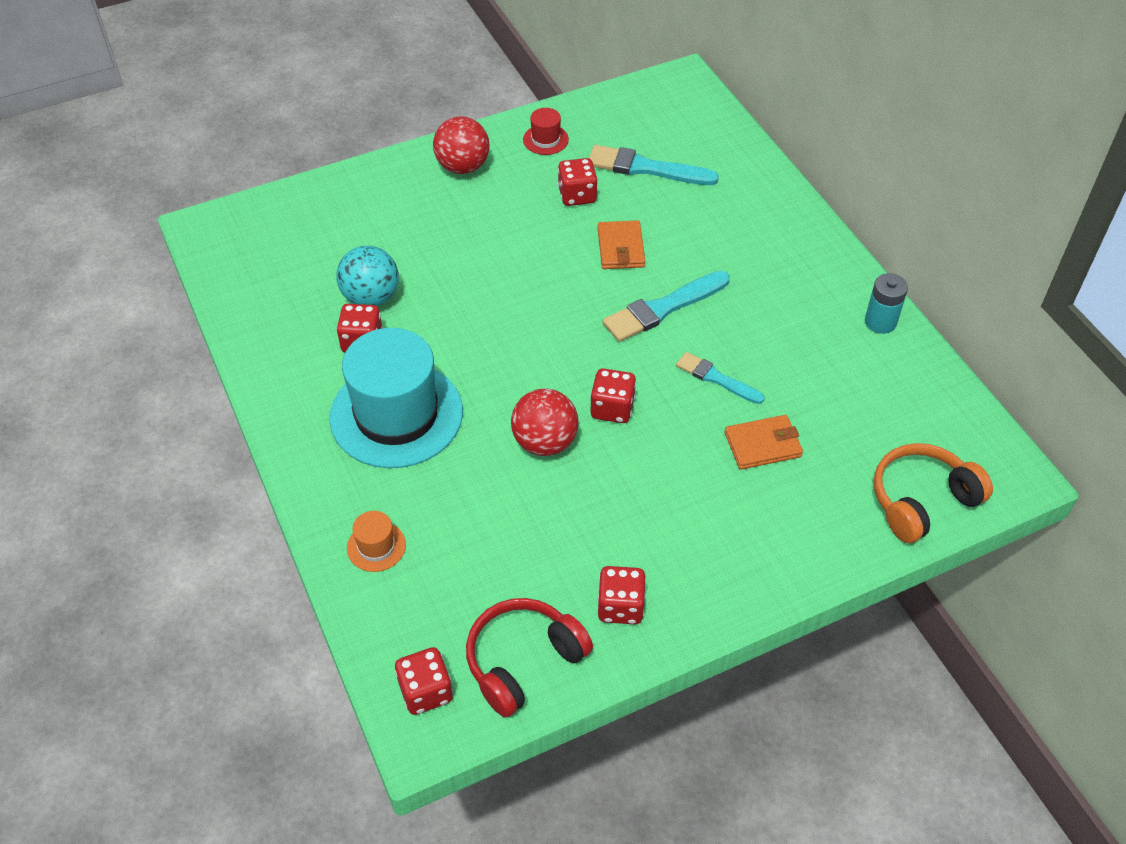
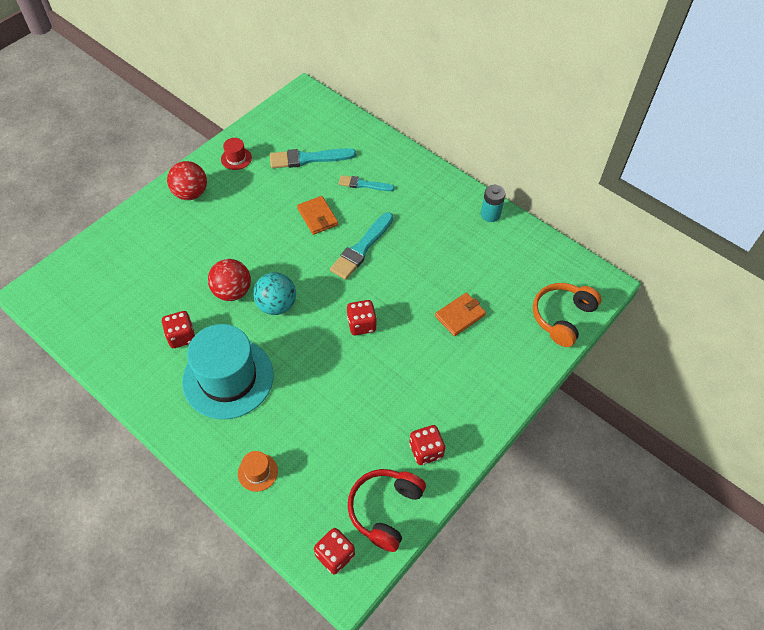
camera: 25 degrees left, 5 degrees up
turquoise ball [337,246,399,306] -> turquoise ball moved to [253,272,296,315]
red ball [511,389,578,456] -> red ball moved to [208,259,251,301]
red dice [558,158,598,206] -> none
turquoise brush [676,352,765,404] -> turquoise brush moved to [339,175,395,191]

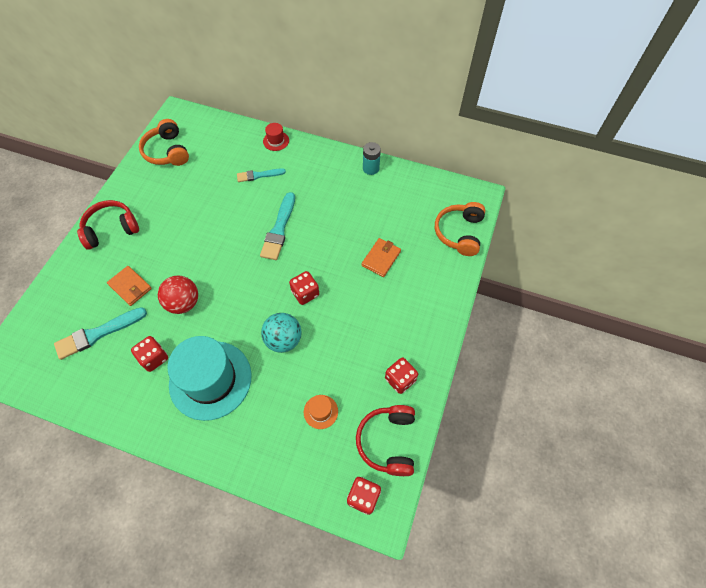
camera: 20 degrees left, 5 degrees up
red ball [167,161,207,200] -> red headphones [77,200,139,250]
red hat [221,138,252,170] -> red hat moved to [263,123,289,151]
orange hat [238,451,278,492] -> orange hat moved to [304,395,338,429]
turquoise ball [253,272,296,315] -> turquoise ball moved to [261,313,302,353]
turquoise brush [270,148,356,168] -> turquoise brush moved to [54,307,147,360]
orange wallet [297,196,338,235] -> orange wallet moved to [107,266,152,306]
none -> orange headphones [139,119,189,166]

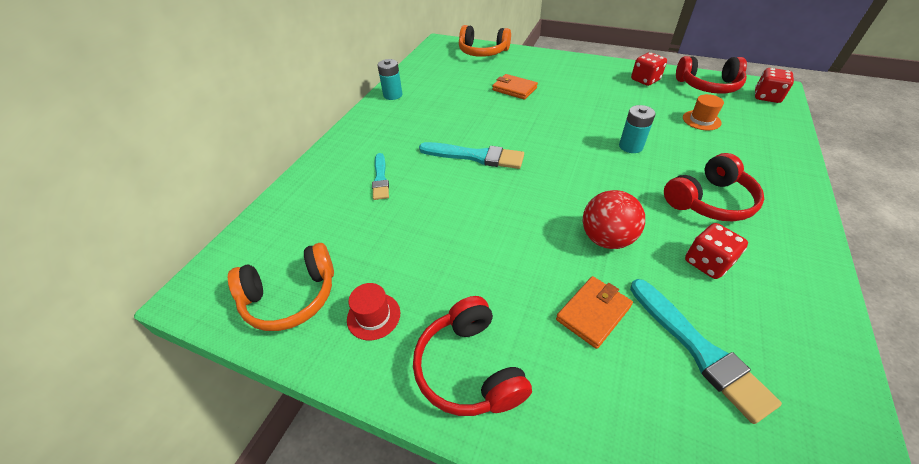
camera: 85 degrees left, 15 degrees down
turquoise hat [167,336,252,421] -> red headphones [664,153,764,221]
turquoise ball [261,313,302,353] -> turquoise battery [619,105,656,153]
red hat [263,123,289,151] -> red hat moved to [347,283,400,341]
red dice [289,271,319,305] -> none

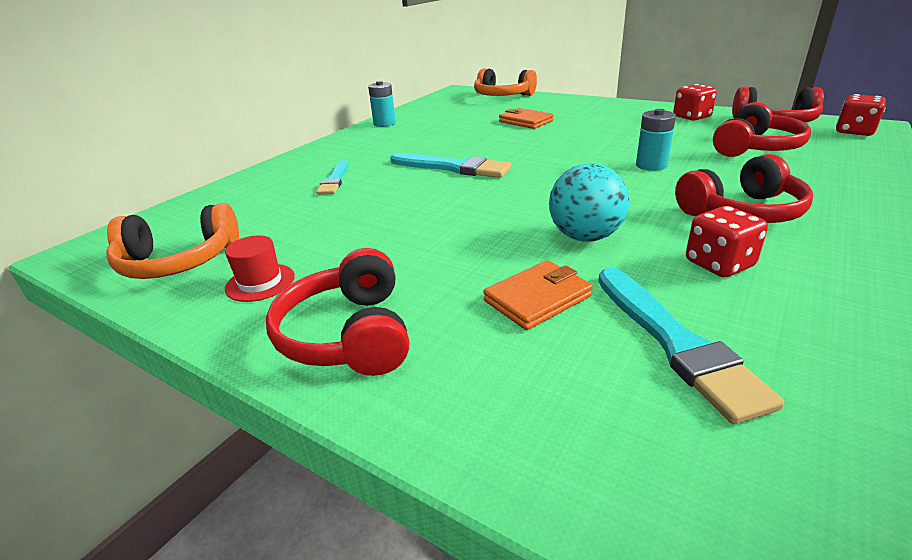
camera: 10 degrees right, 15 degrees down
red ball [582,190,645,249] -> turquoise ball [549,163,629,242]
orange hat [683,94,724,130] -> red headphones [713,102,811,157]

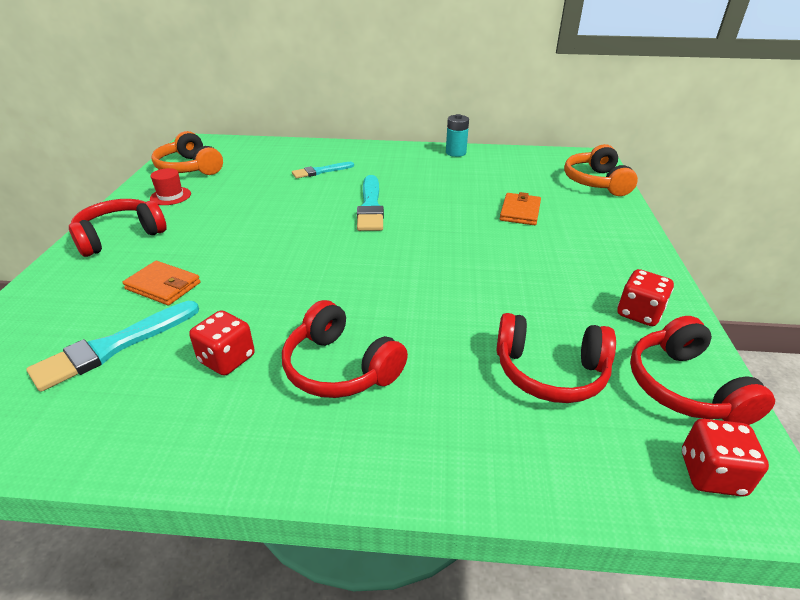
camera: 60 degrees right, 5 degrees up
turquoise ball [549,163,629,242] -> none
turquoise battery [636,109,676,171] -> none

